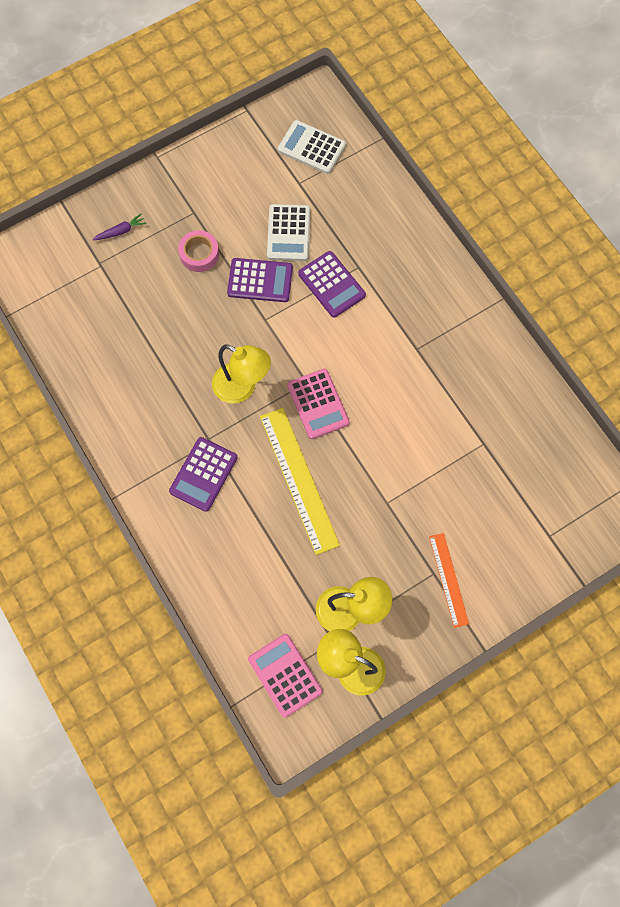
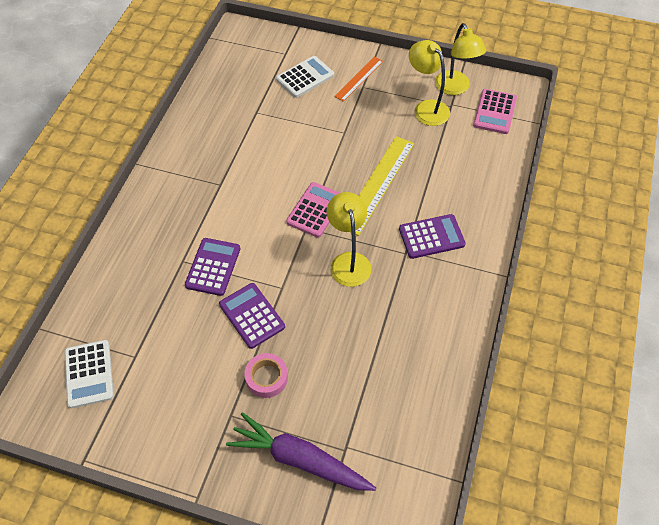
camera: 130 degrees left, 15 degrees down
purple carrot [93,213,147,241] -> purple carrot [226,412,376,491], size x2.42
white calculator [267,204,310,261] -> white calculator moved to [276,56,334,98]

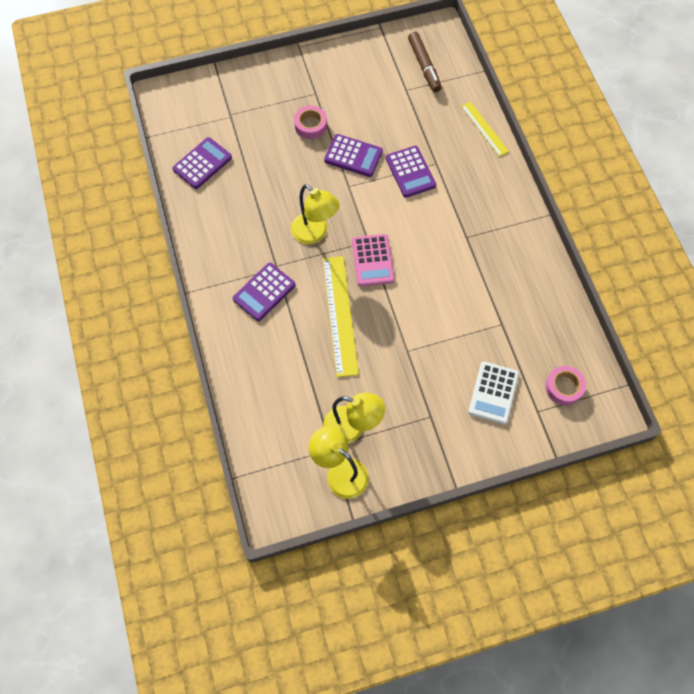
camera: 145 degrees right, 10 degrees up
white calculator [64,340,114,408] -> brown marker [408,31,442,92]
purple carrot [226,412,376,491] -> none
orange ruler [334,57,383,102] -> none
pink calculator [473,89,517,134] -> none
none -> purple calculator [173,137,232,189]
none -> yellow ruler [461,102,509,157]
none -> pink tape [545,366,586,405]

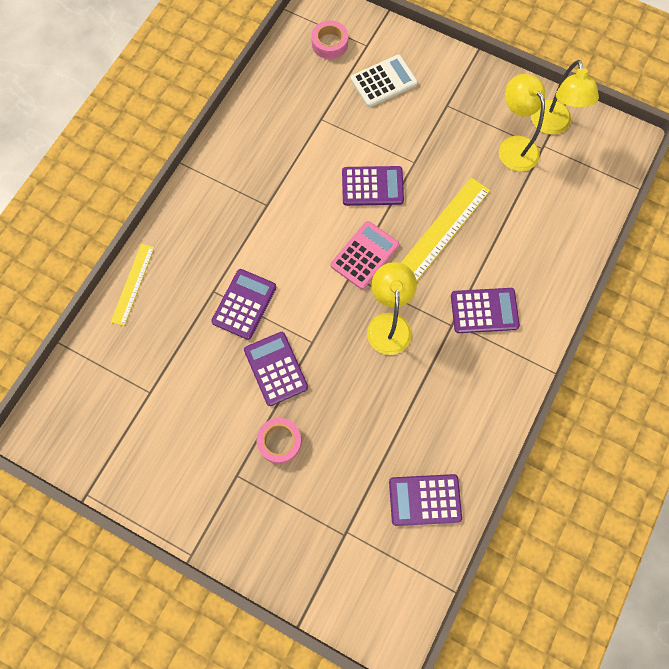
camera: 135 degrees left, 5 degrees up
brown marker [408,31,442,92] -> none
none -> purple calculator [342,166,404,206]

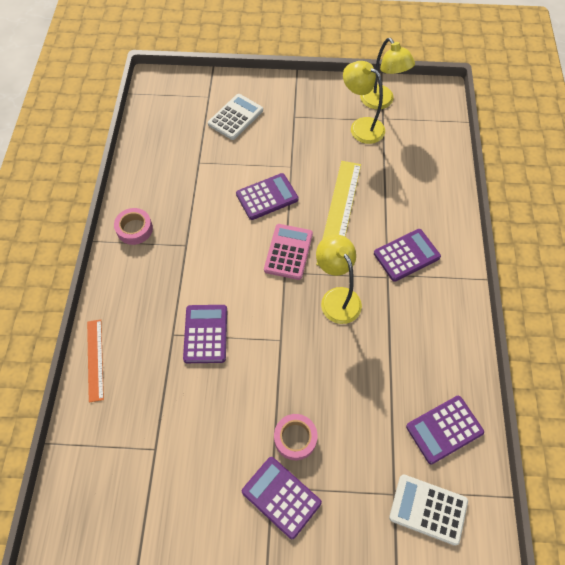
camera: 25 degrees left, 10 degrees down
yellow ruler [111,244,155,326] -> orange ruler [87,319,104,402]
purple calculator [244,332,308,406] -> purple calculator moved to [242,457,322,539]
pink tape [311,20,348,59] -> pink tape moved to [114,208,153,245]
none -> white calculator [389,474,468,546]

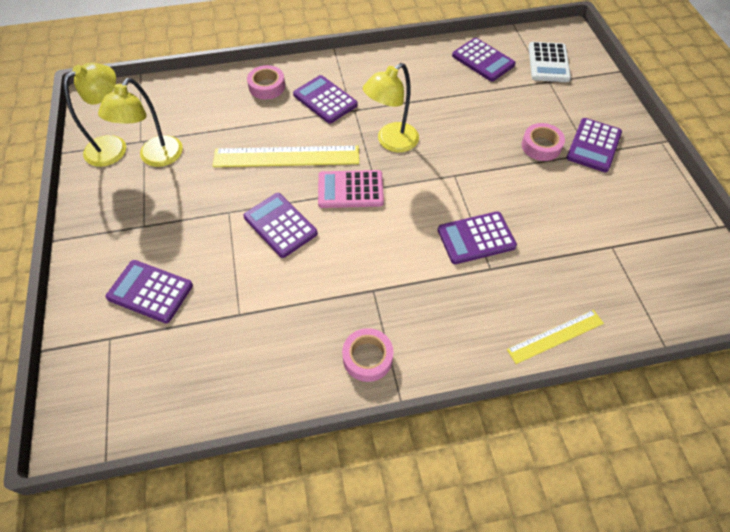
camera: 105 degrees left, 5 degrees down
orange ruler [87,319,104,402] -> yellow ruler [507,310,604,364]
white calculator [208,94,263,140] -> purple calculator [106,260,193,323]
none -> pink tape [247,65,285,99]

